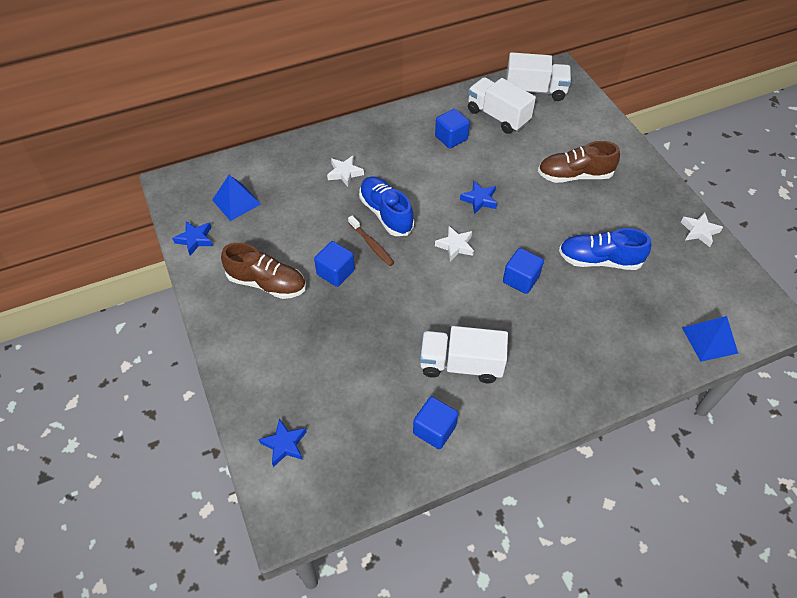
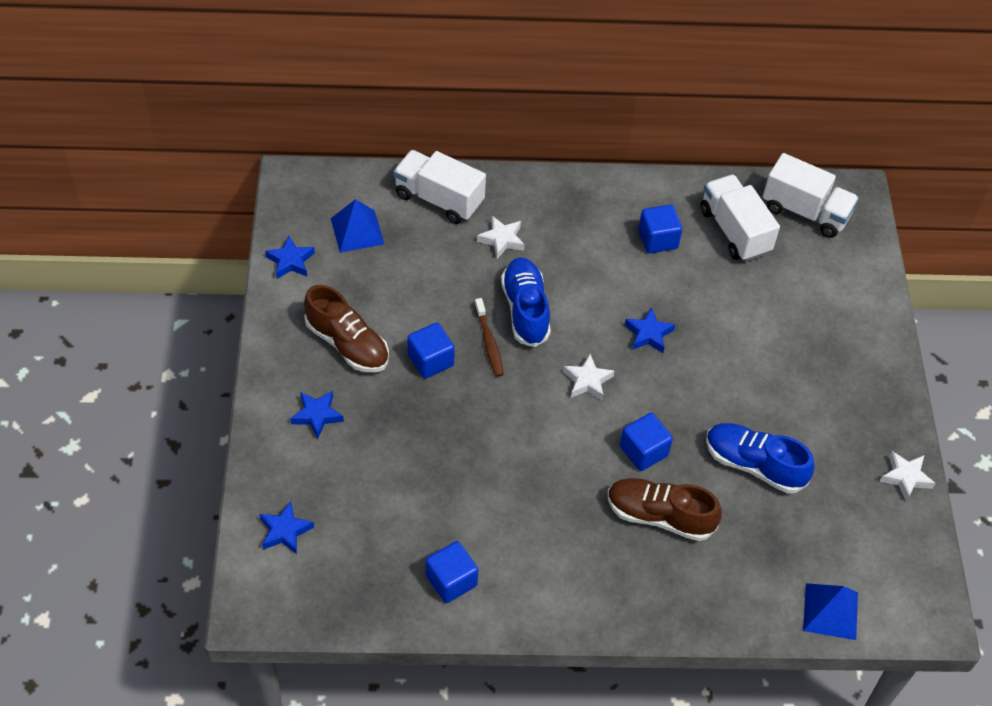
camera: 20 degrees right, 0 degrees up
white truck [420,326,508,383] -> white truck moved to [393,150,486,224]
brown shoe [538,141,620,183] -> brown shoe moved to [608,478,722,541]
none -> blue star [290,390,344,439]

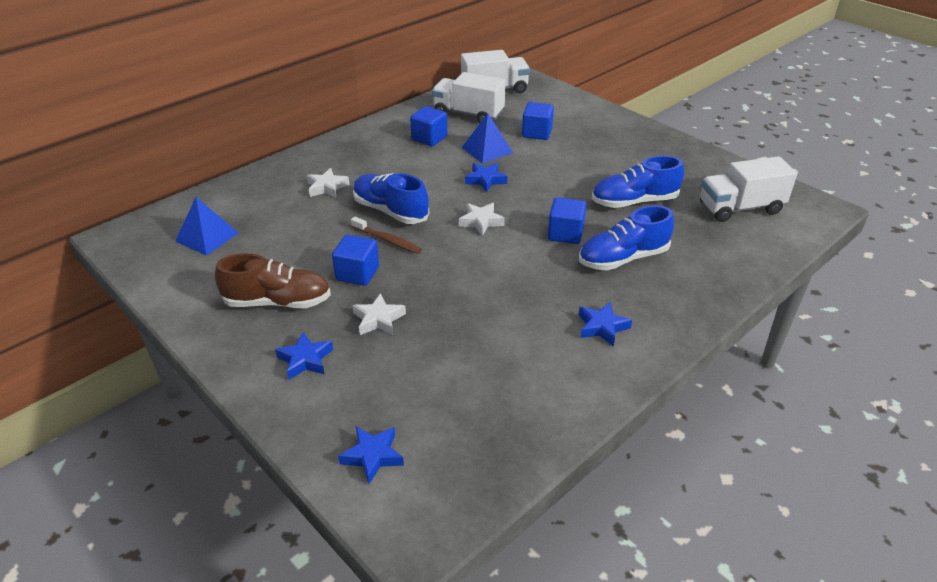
camera: 40 degrees left, 15 degrees down
blue star [265,236,315,279] -> blue star moved to [579,302,632,347]
white truck [393,150,486,224] -> white truck moved to [700,156,797,222]
blue cube [426,541,478,603] -> blue cube moved to [522,102,554,140]
brown shoe [608,478,722,541] -> blue shoe [579,205,674,270]
blue pyramid [803,583,858,640] -> blue pyramid moved to [462,113,513,164]
white star [879,451,935,502] -> white star moved to [352,293,406,335]

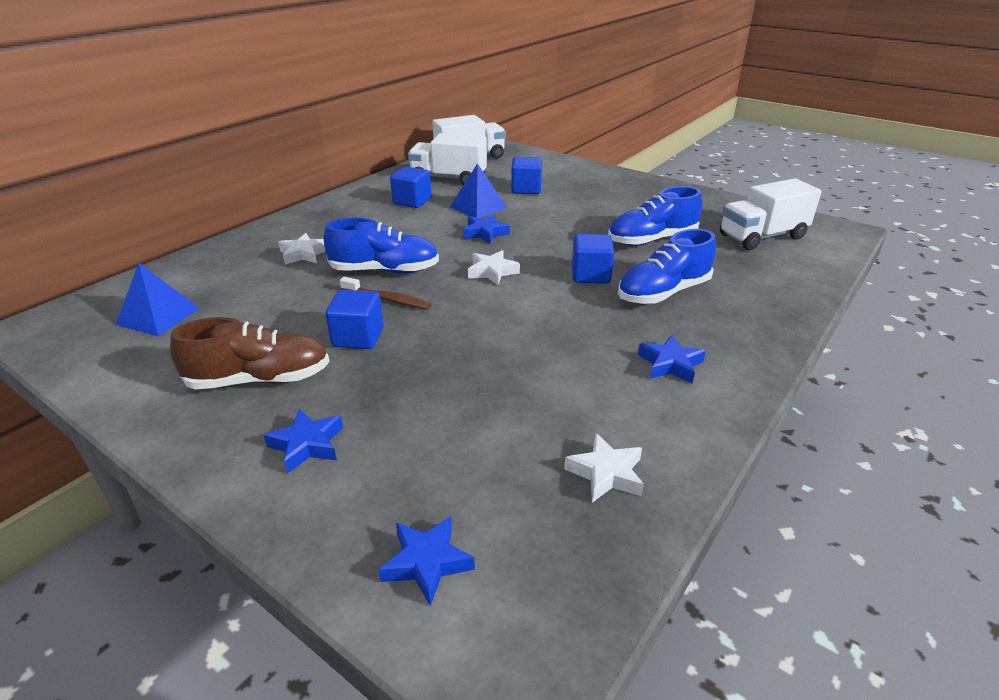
camera: 10 degrees left, 5 degrees down
white star [352,293,406,335] -> white star moved to [564,433,644,503]
blue shoe [353,173,429,224] -> blue shoe turned 150 degrees clockwise [324,218,439,273]

